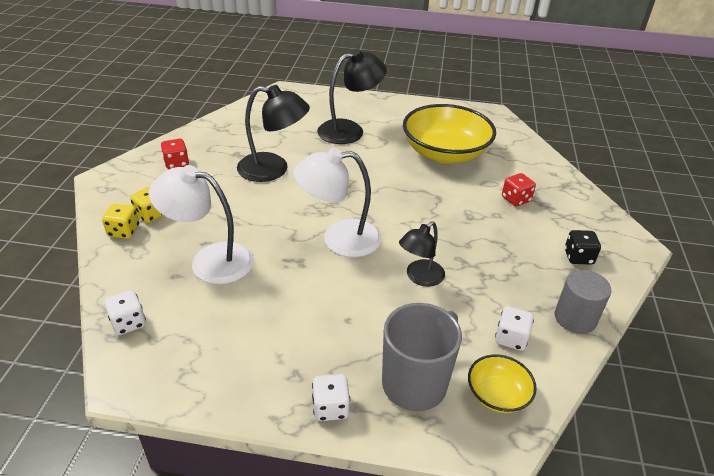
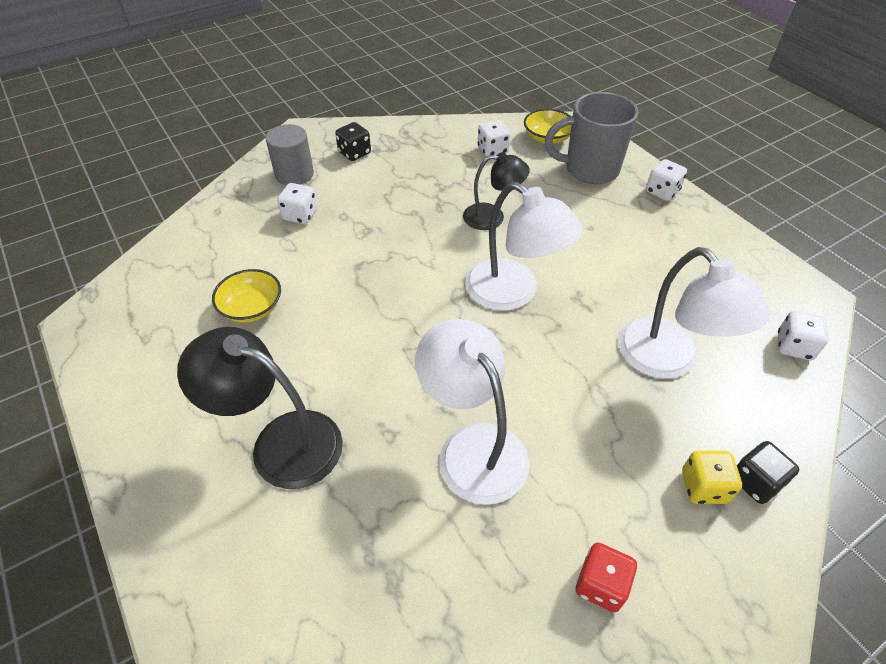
camera: 130 degrees left, 10 degrees up
yellow dice [102,204,139,239] -> black dice [737,441,799,504]
black lamp [237,85,310,182] -> white lamp [415,319,529,505]
yellow bowl [403,104,496,163] -> yellow bowl [212,269,281,323], size x0.47
red dice [502,173,536,206] -> white dice [277,183,317,224]
grey cylinder [555,270,611,334] -> grey cylinder moved to [266,124,314,185]

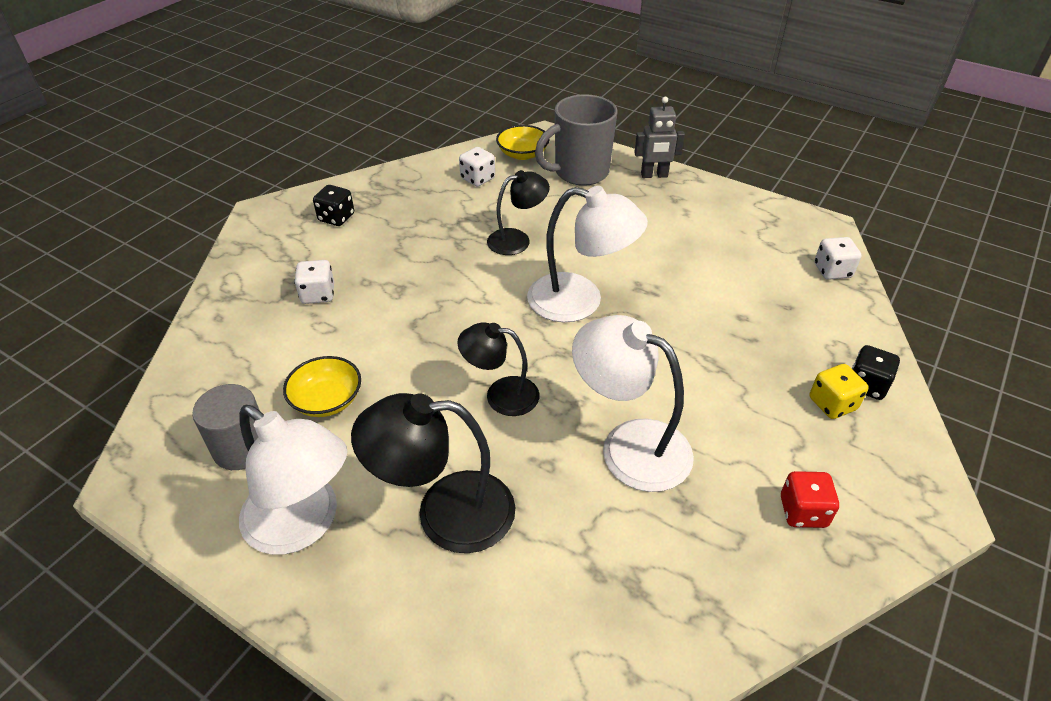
camera: 25 degrees left, 5 degrees down
grey cylinder [266,124,314,185] -> grey cylinder moved to [192,384,260,470]
white lamp [618,247,770,379] -> white lamp moved to [239,405,347,555]
white dice [646,159,687,201] -> grey robot [634,97,685,178]
none -> black lamp [457,322,540,416]

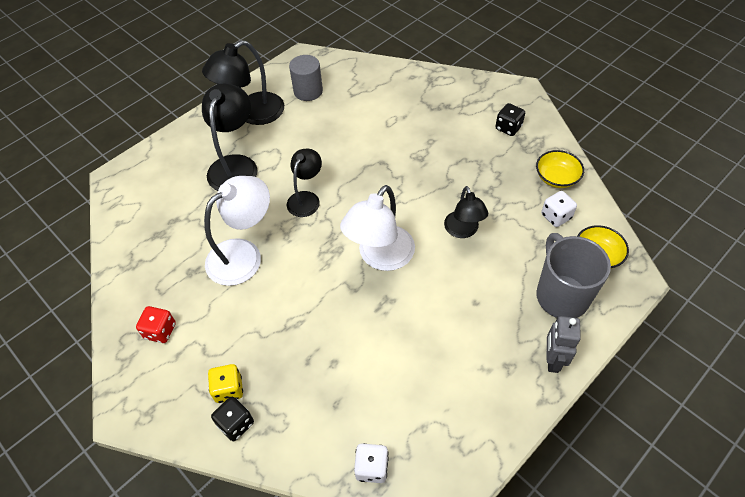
camera: 105 degrees right, 10 degrees up
white lamp [239,405,347,555] -> black lamp [202,40,284,125]
yellow bowl [283,356,361,417] -> yellow bowl moved to [536,150,584,188]
white dice [294,260,334,304] -> none

